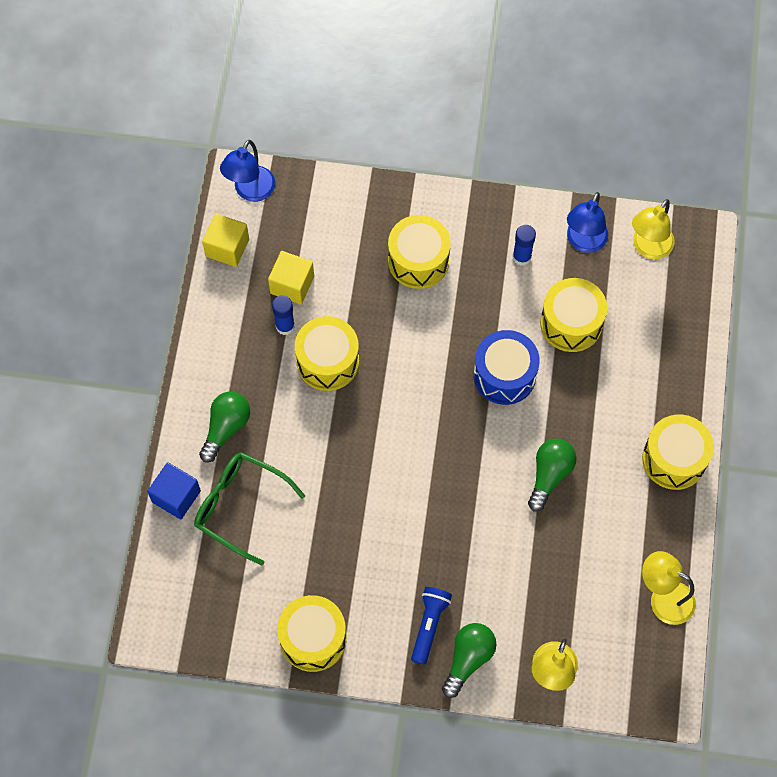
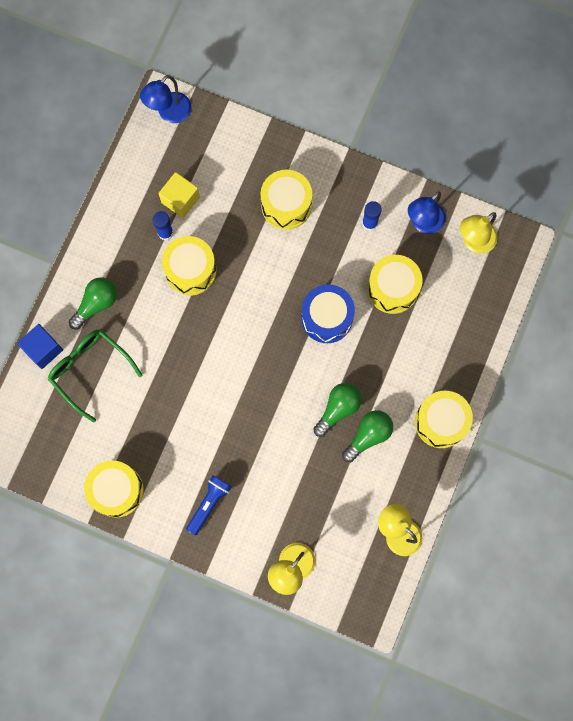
camera: 15 degrees right, 10 degrees up
yellow cube [202,214,249,267] -> none
green light bulb [442,623,496,698] -> green light bulb moved to [342,410,393,462]

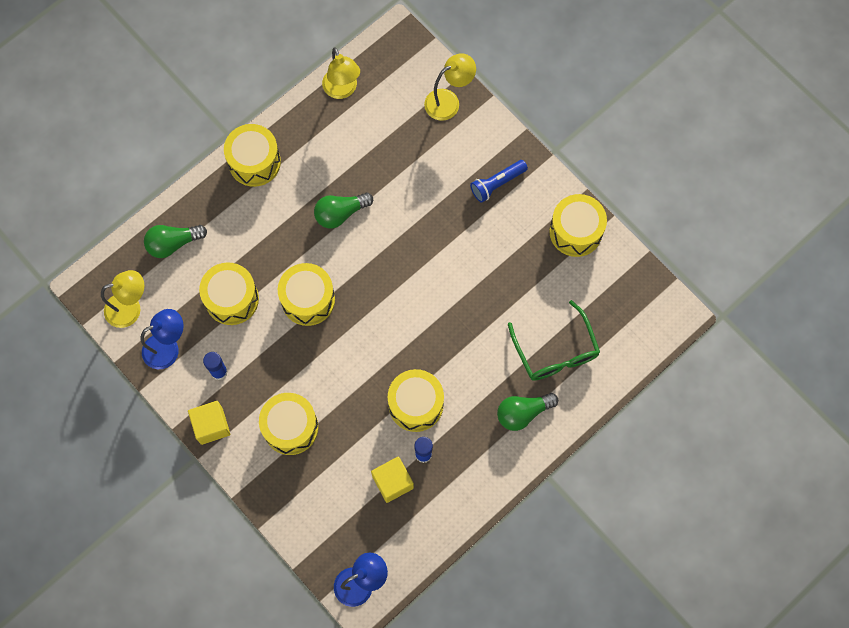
camera: 155 degrees left, 5 degrees down
blue cube [17,324,63,369] -> none
blue drum [301,284,355,343] -> yellow drum [278,263,335,326]
green light bulb [342,410,393,462] -> green light bulb moved to [144,225,207,258]
none -> yellow cube [188,401,230,445]

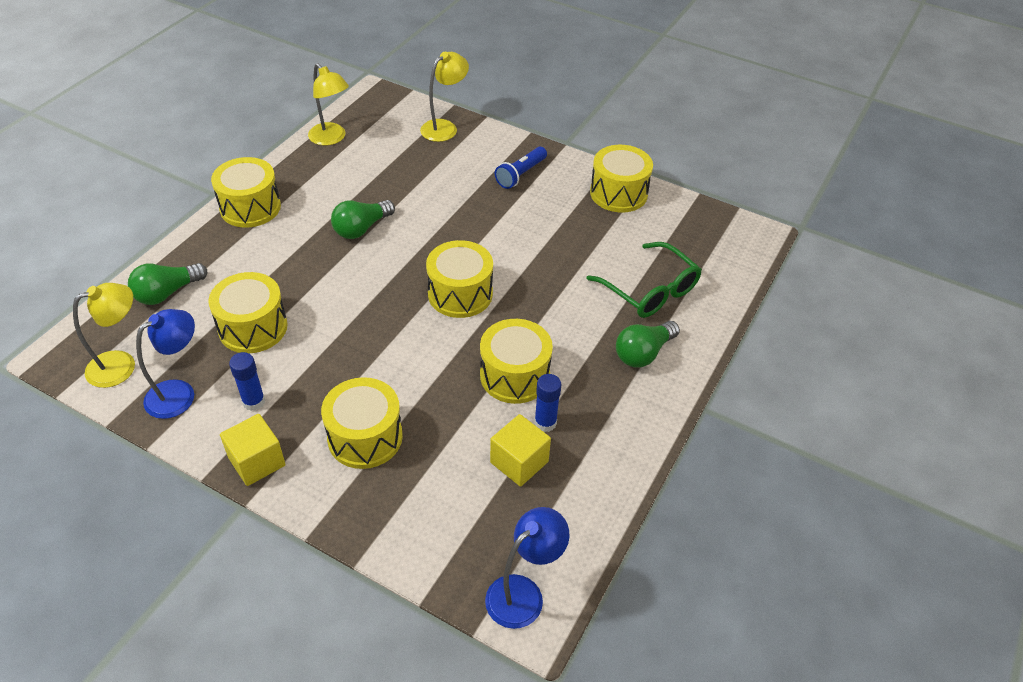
camera: 20 degrees left, 25 degrees down
yellow drum [278,263,335,326] -> yellow drum moved to [426,240,493,318]

